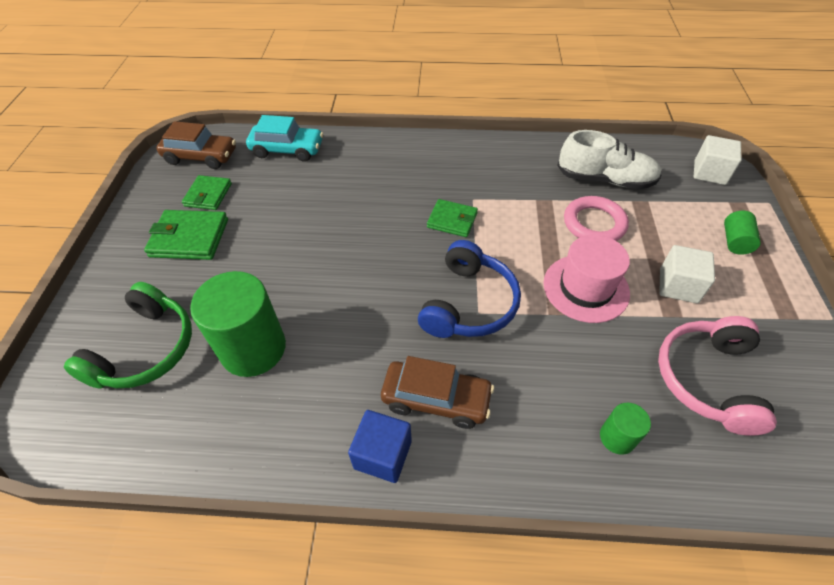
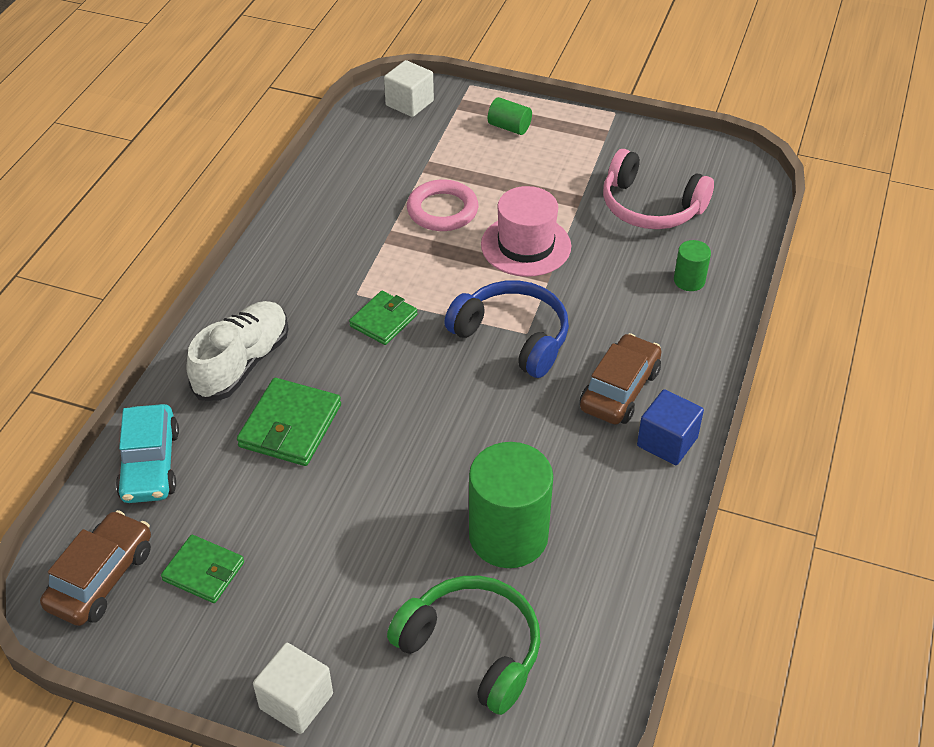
camera: 75 degrees left, 5 degrees down
green wallet [144,210,228,260] -> green wallet moved to [237,378,341,466]
turquoise car [246,115,323,162] -> turquoise car turned 150 degrees clockwise [116,404,179,503]
white shoe [557,130,662,189] -> white shoe moved to [186,301,289,401]
white cube [659,245,715,303] -> white cube moved to [253,643,333,734]

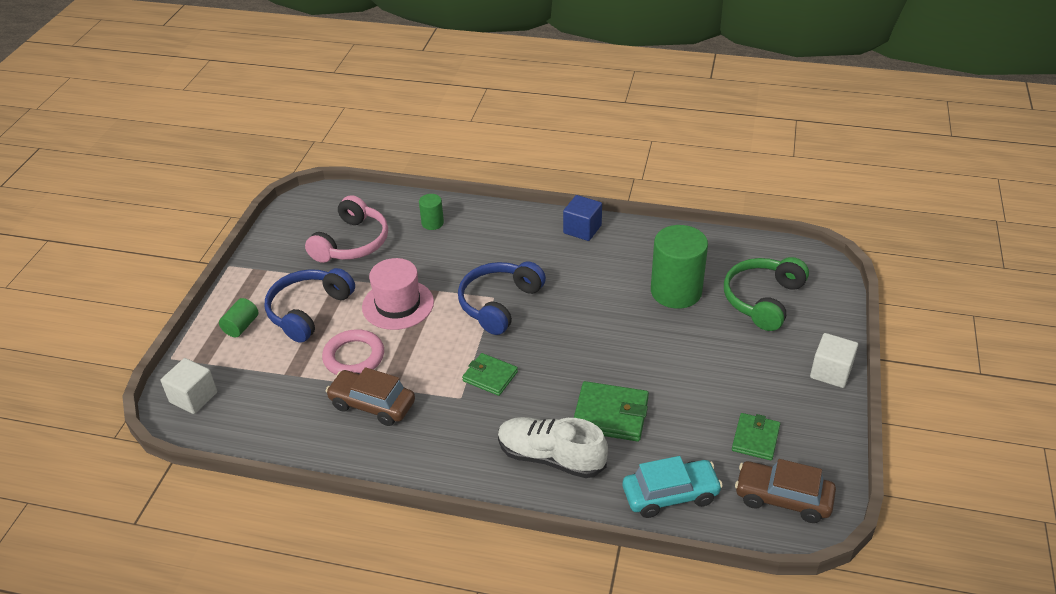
camera: 95 degrees left, 5 degrees down
brown car [580,333,661,425] -> brown car moved to [326,367,415,426]
none -> blue headphones [265,268,355,343]

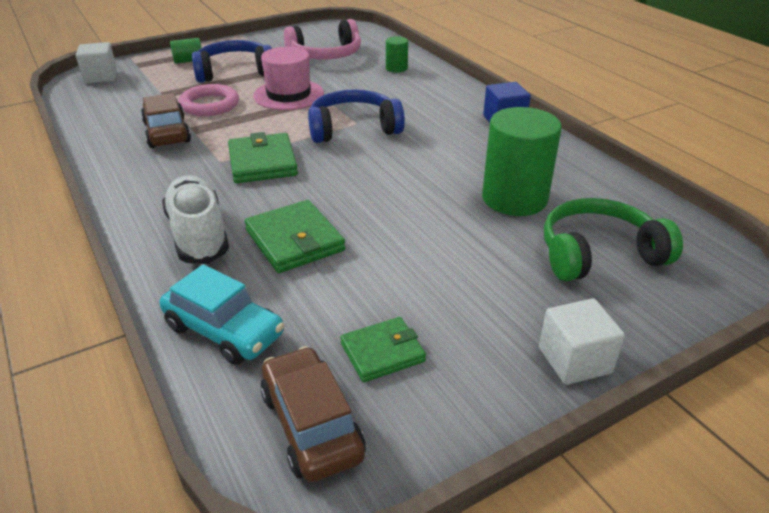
camera: 45 degrees right, 5 degrees down
green wallet [462,353,518,396] -> green wallet [228,132,298,183], size x1.50

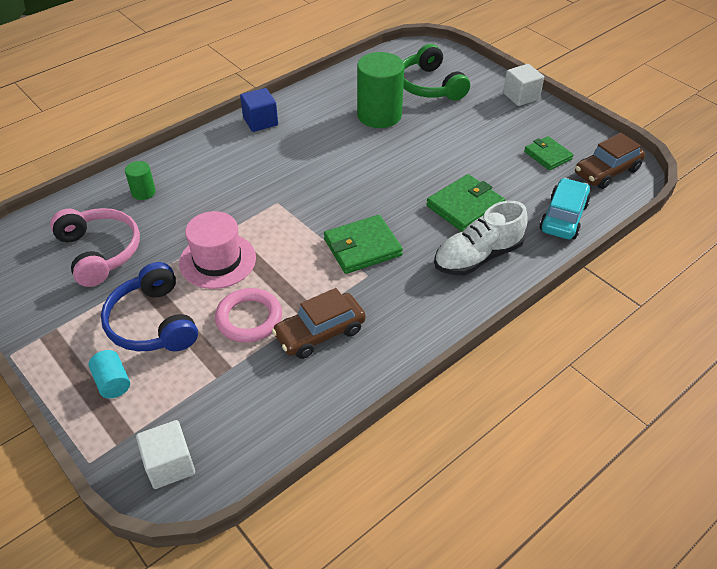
camera: 100 degrees left, 10 degrees up
green cylinder [170,38,202,64] -> turquoise cylinder [88,350,130,399]
blue headphones [308,90,405,143] -> none

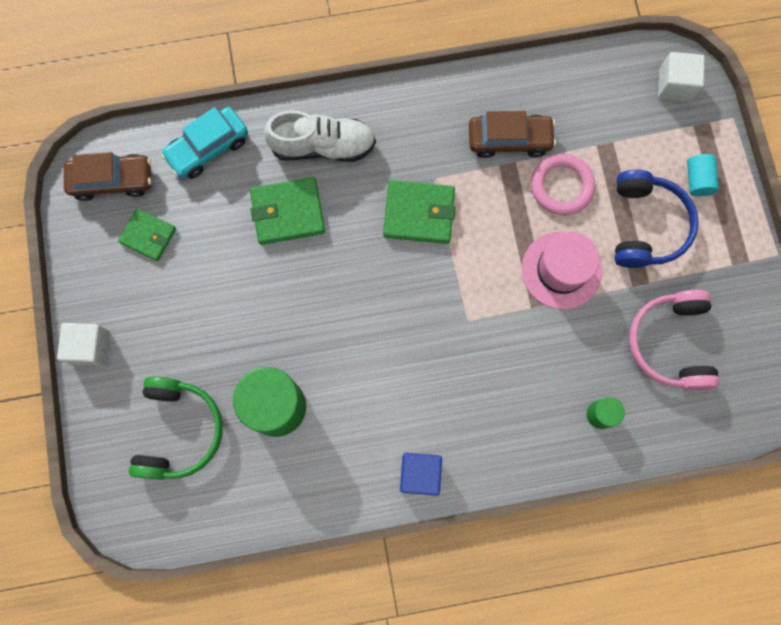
camera: 150 degrees left, 30 degrees up
green wallet [524,136,574,170] -> green wallet turned 60 degrees counterclockwise [118,209,176,261]

